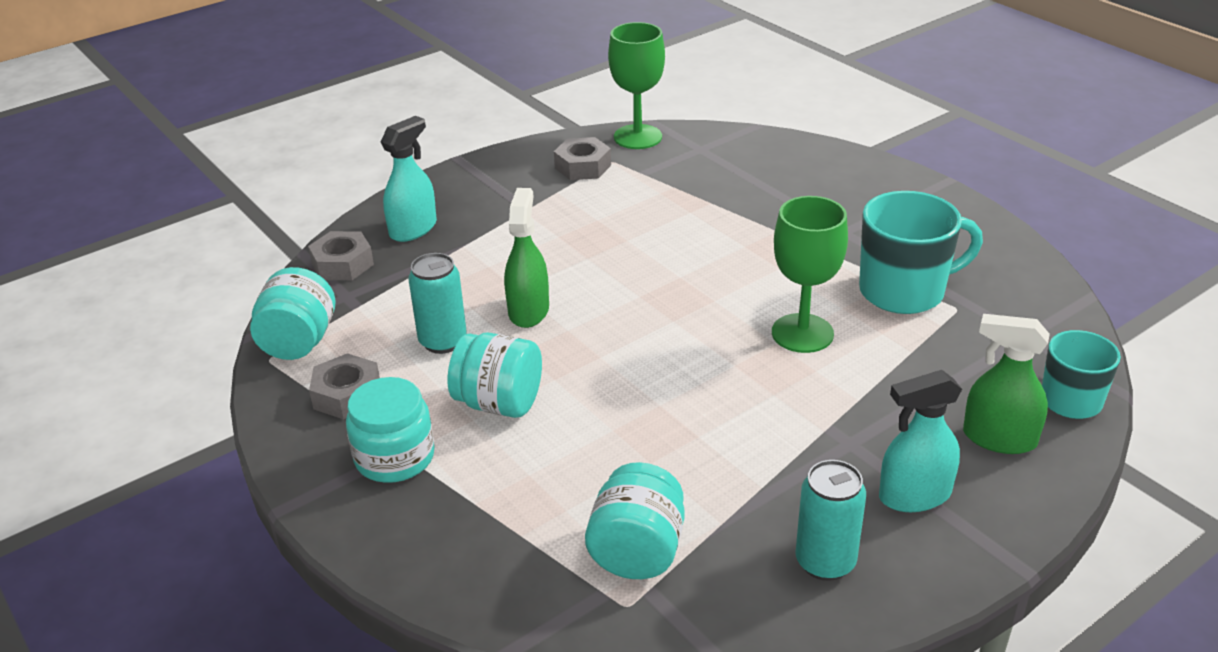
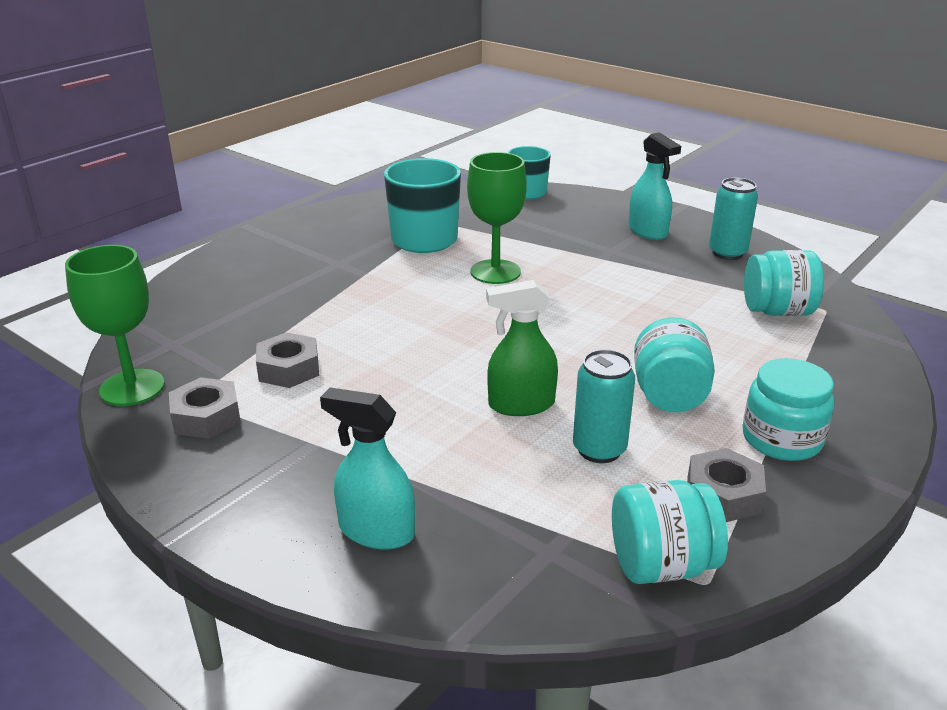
camera: 105 degrees left, 5 degrees down
grey nut [308,231,374,280] -> grey nut moved to [256,332,319,388]
green spray bottle [963,314,1050,454] -> none

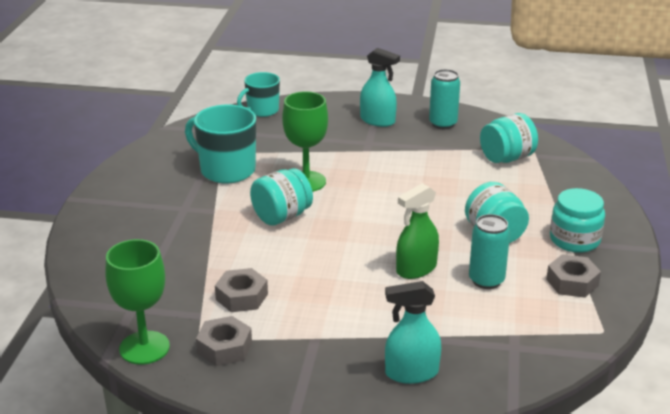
camera: 30 degrees left, 0 degrees up
turquoise jar [612,480,728,584] -> turquoise jar moved to [250,168,313,226]

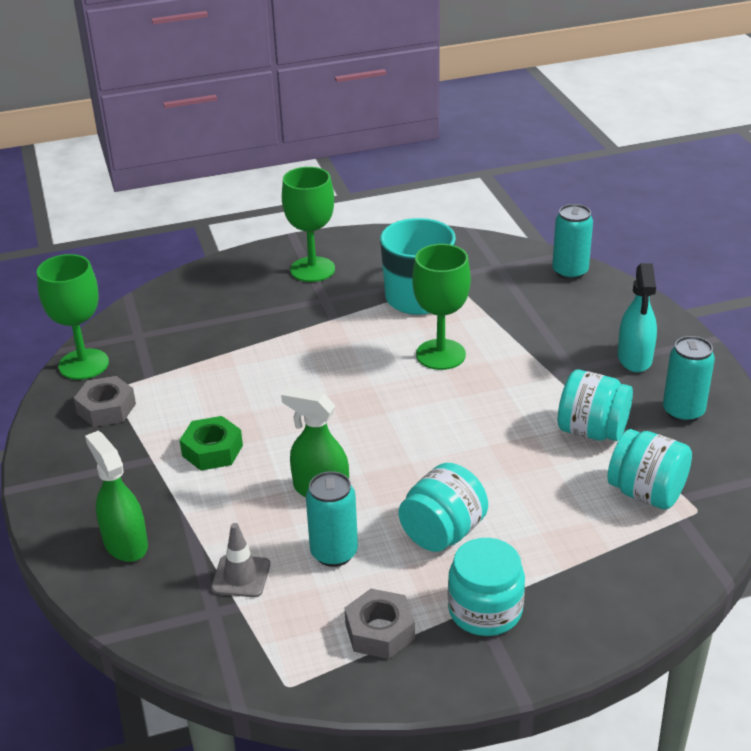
camera: 65 degrees right, 5 degrees up
grey nut [215,268,268,312] -> none
turquoise mug [237,72,280,117] -> turquoise can [552,204,593,280]
turquoise jar [250,168,313,226] -> turquoise jar moved to [558,370,633,441]
turquoise spray bottle [385,281,441,384] -> green spray bottle [85,431,148,562]
none -> green nut [180,416,243,471]
none -> grey traffic cone [211,523,270,597]
none -> green goblet [282,167,335,282]

